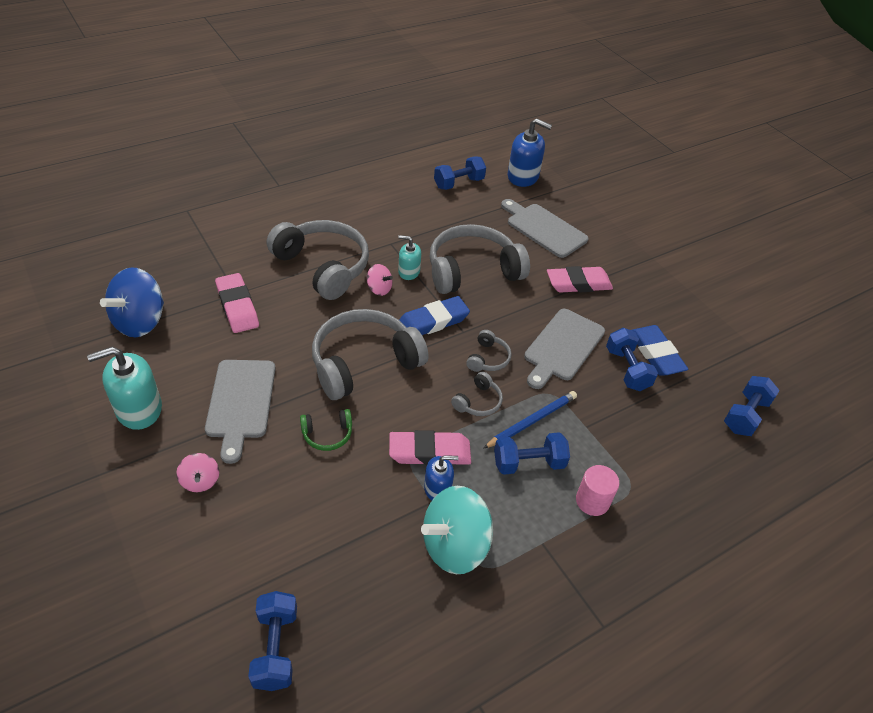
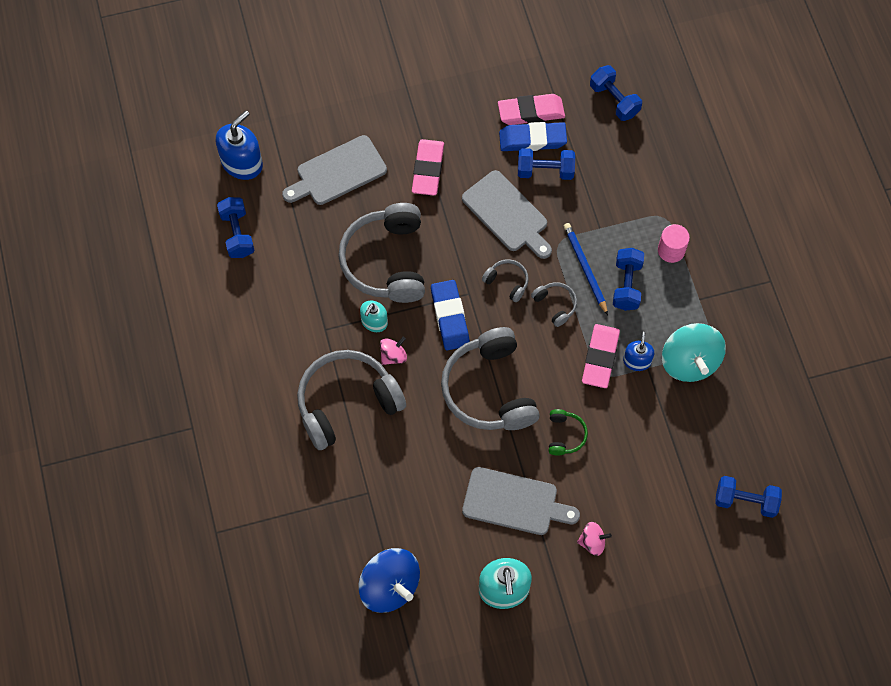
camera: 70 degrees left, 20 degrees up
pink eraser [215,273,259,333] -> pink eraser moved to [498,94,565,125]

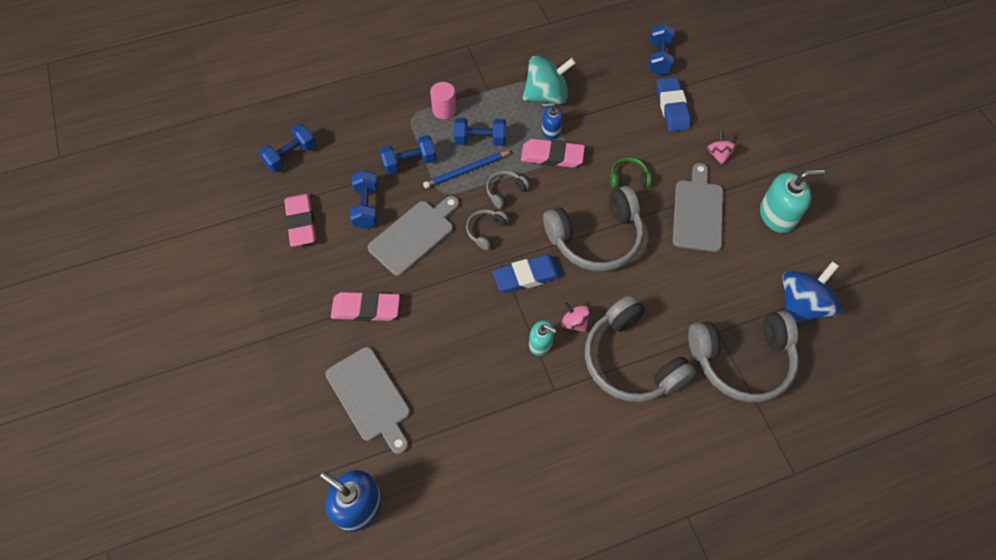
camera: 95 degrees left, 5 degrees down
blue dumbbell [217,197,255,258] -> blue dumbbell moved to [379,135,437,174]
grey headphones [338,203,425,303] -> grey headphones moved to [688,311,799,402]
blue eraser [499,122,567,151] -> blue eraser moved to [657,77,691,132]

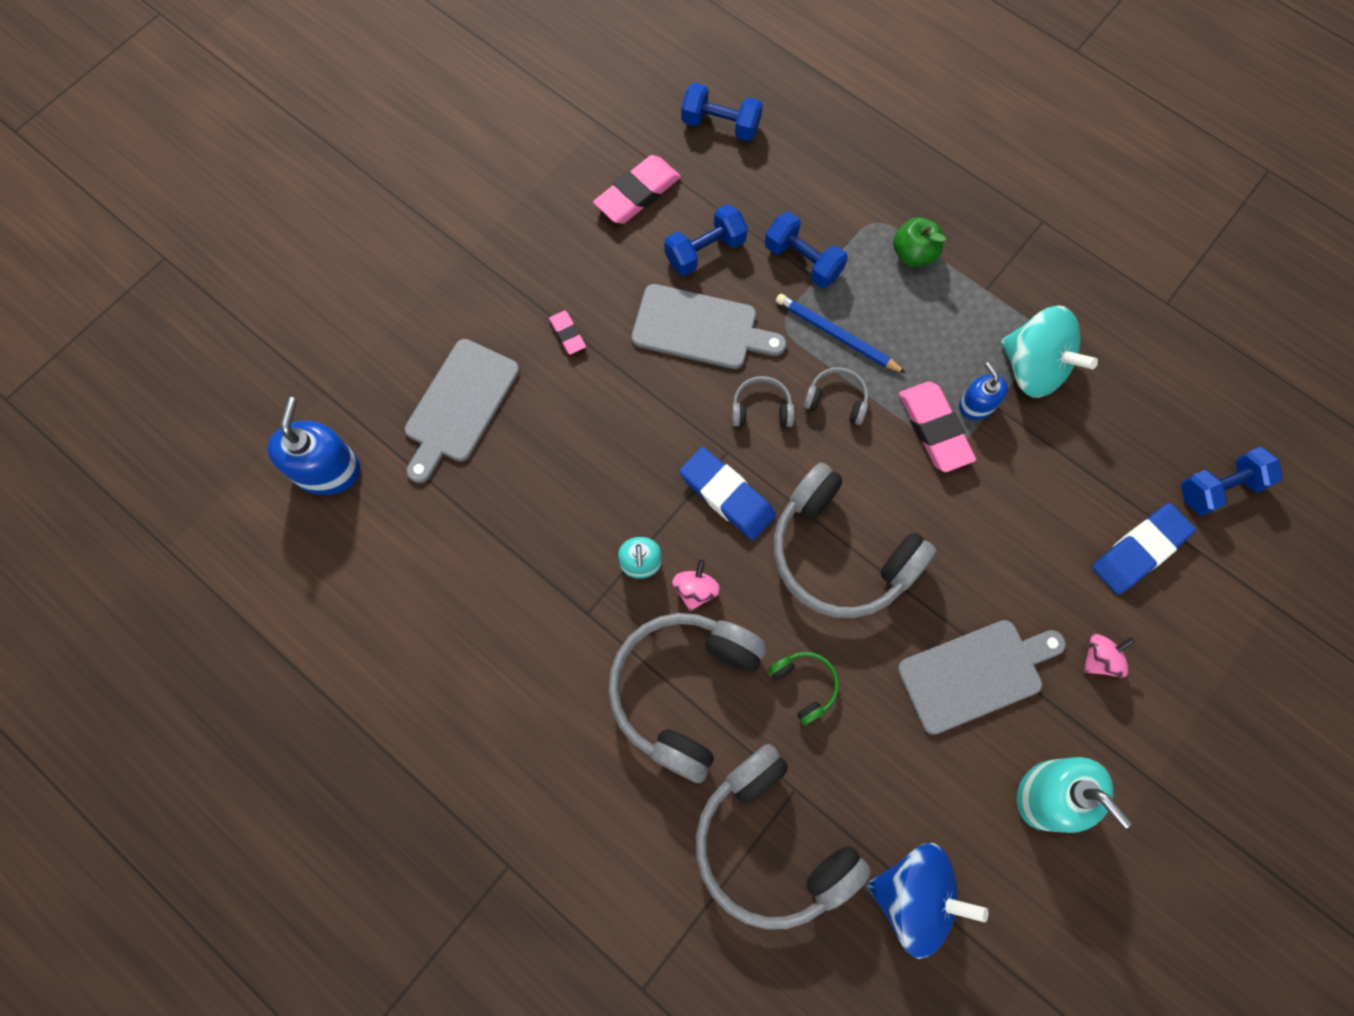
camera: 60 degrees right, 10 degrees up
pink eraser [331,291,400,321] -> pink eraser [549,311,586,355], size x0.53
pink cylinder [430,82,456,119] -> green apple [893,217,946,267]
blue dumbbell [454,118,506,146] -> none
green headphones [610,157,651,188] -> green headphones moved to [768,652,839,726]

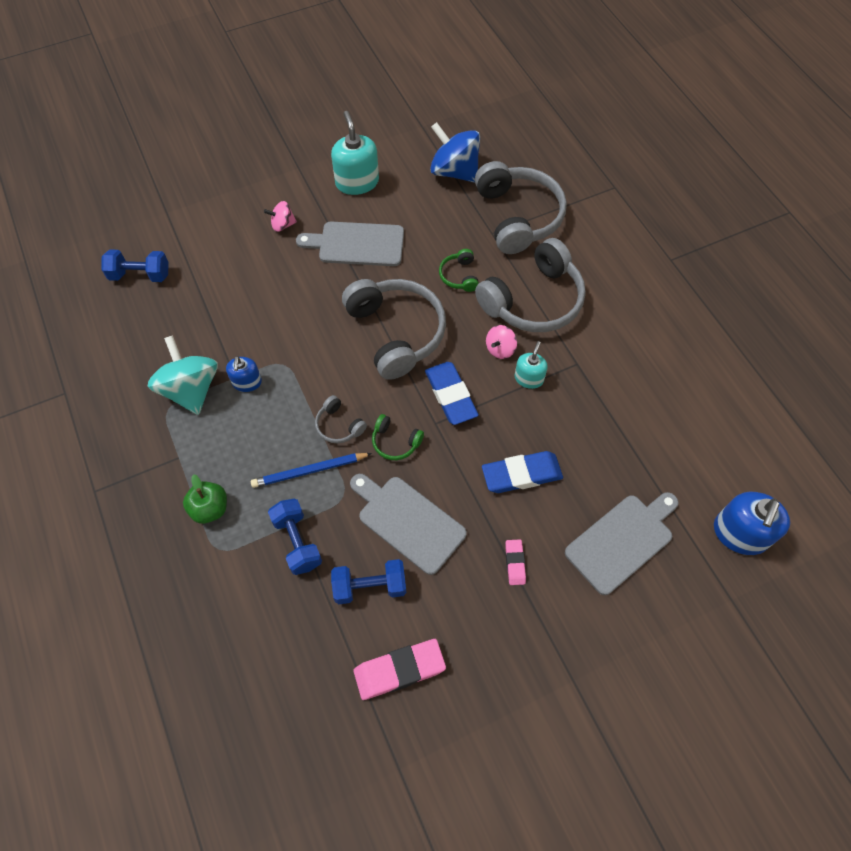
camera: 155 degrees left, 10 degrees down
blue dumbbell [681,83,763,141] -> none
grey headphones [732,376,795,427] -> green headphones [372,414,424,460]
blue pencil [776,293,906,373] -> blue pencil turned 105 degrees clockwise [251,453,372,488]
pink eraser [899,381,976,472] -> none
blue eraser [1092,503,1196,594] -> blue eraser moved to [482,451,563,493]

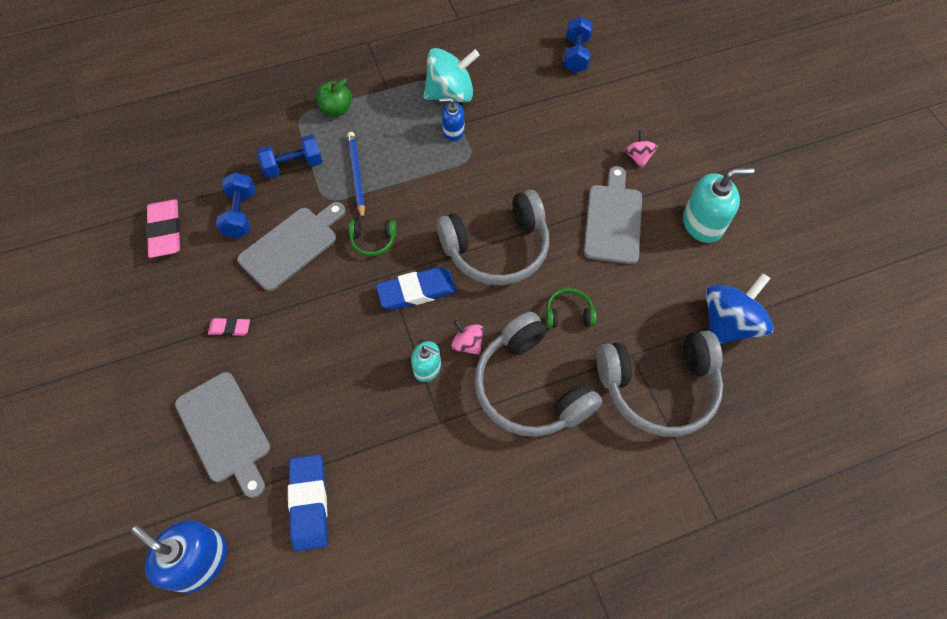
camera: 95 degrees right, 0 degrees up
grey headphones [315,395,367,443] -> none
green headphones [372,414,424,460] -> green headphones turned 120 degrees counterclockwise [349,220,396,256]
blue eraser [482,451,563,493] -> blue eraser moved to [288,454,327,551]

